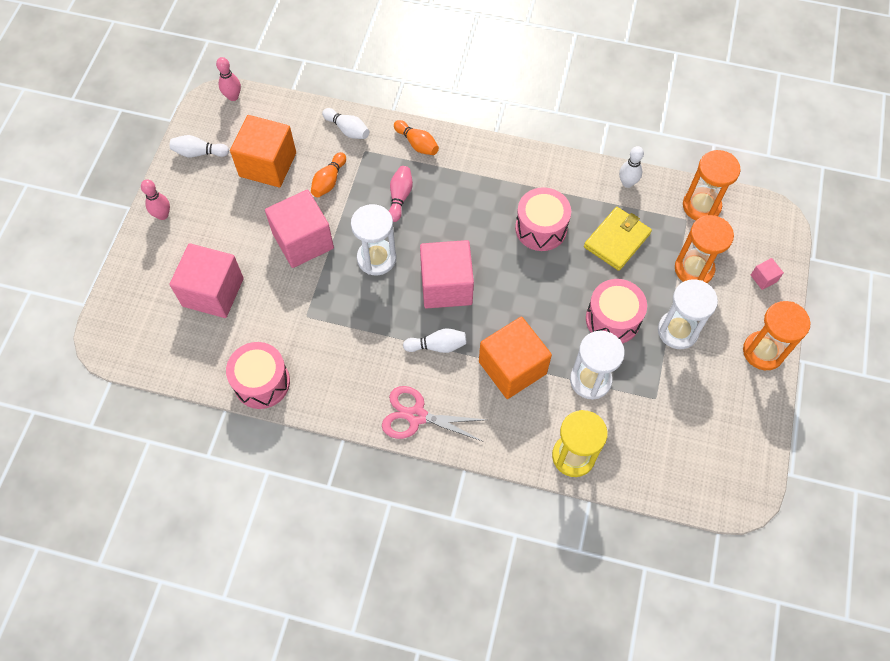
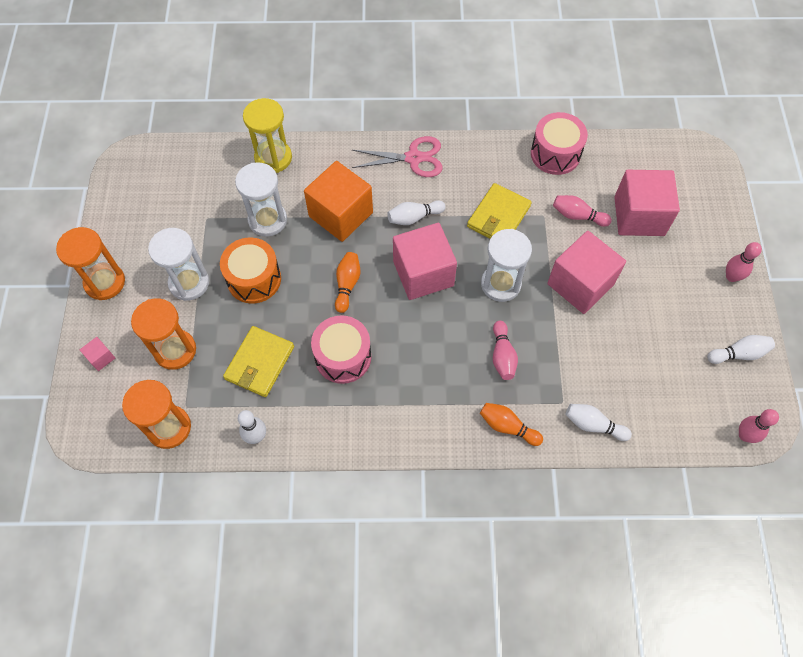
camera: 165 degrees right, 0 degrees up
orange cube [230,115,296,187] -> none
orange bowling pin [311,152,346,197] -> orange bowling pin moved to [335,252,360,313]
pink drum [586,279,647,344] -> orange drum [220,238,281,304]
none -> yellow wallet [467,183,532,239]
none -> pink bowling pin [553,195,612,227]

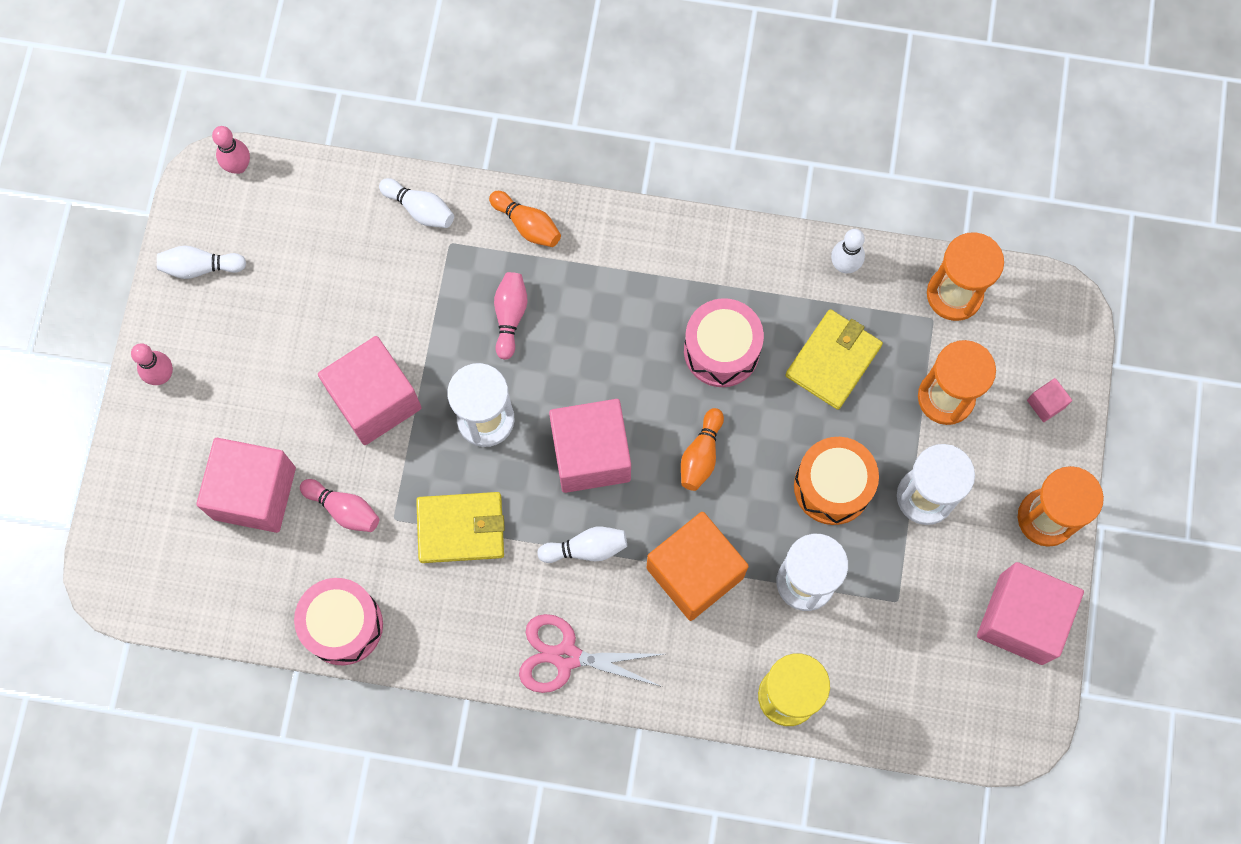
camera: 170 degrees left, 10 degrees up
yellow wallet [467,183,532,239] -> yellow wallet turned 45 degrees clockwise [416,492,505,563]
none -> pink cube [977,562,1084,665]

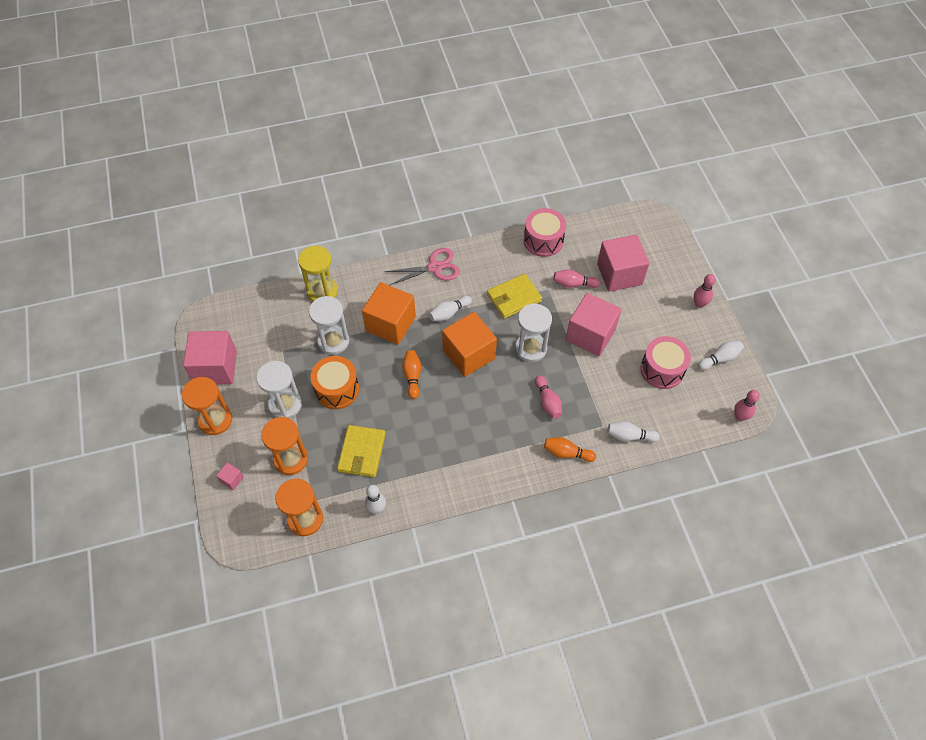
camera: 155 degrees right, 15 degrees down
pink cube [549,399,631,493] -> orange cube [442,312,497,377]
pink drum [684,298,764,387] -> pink drum moved to [640,336,691,389]

